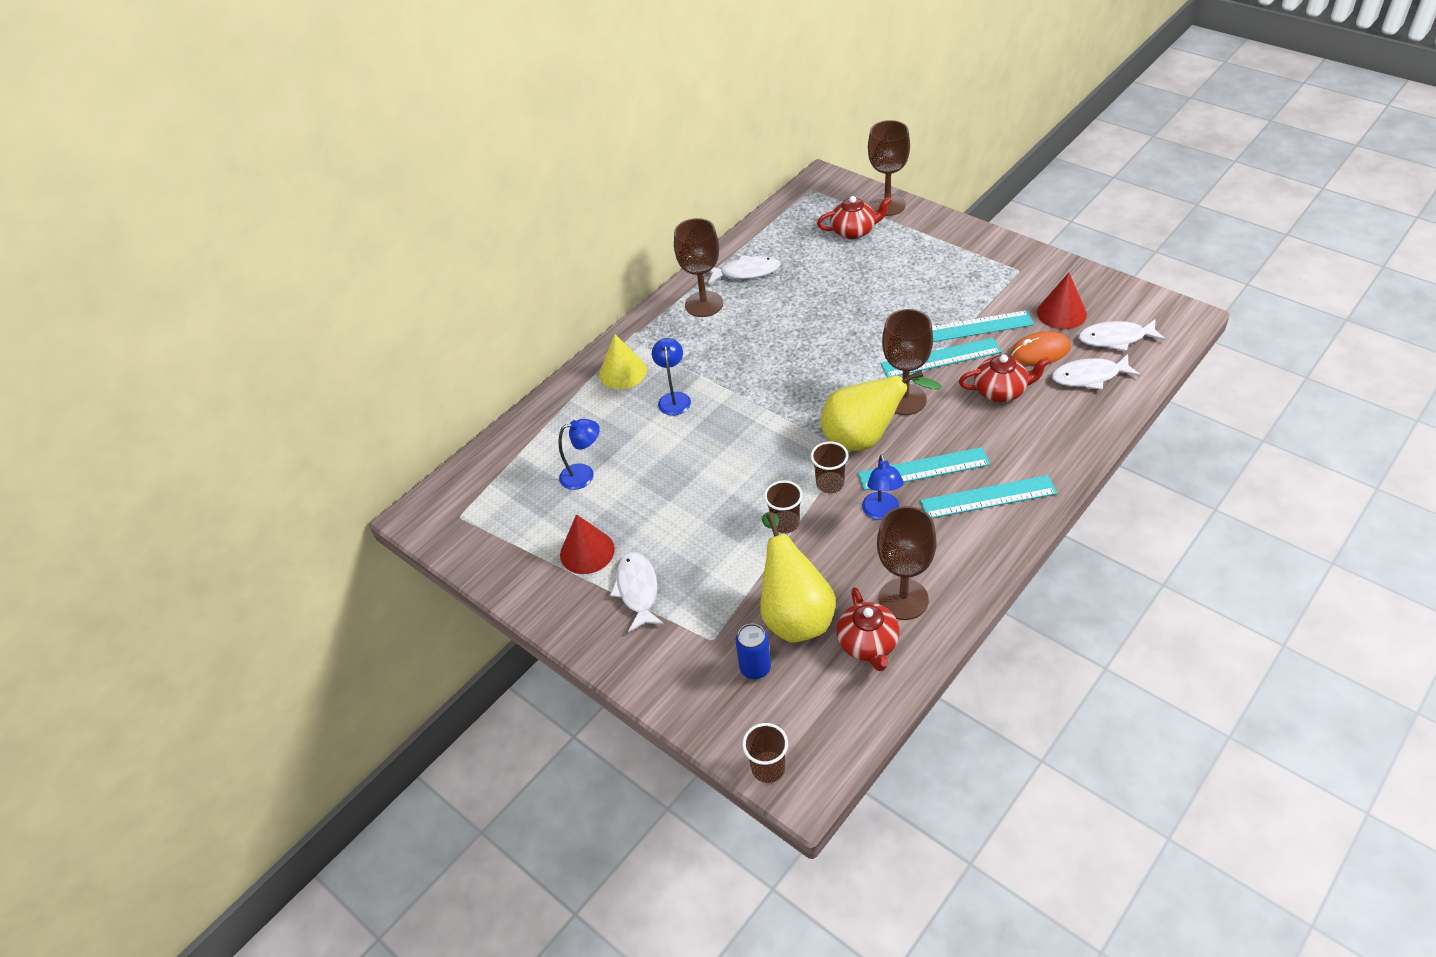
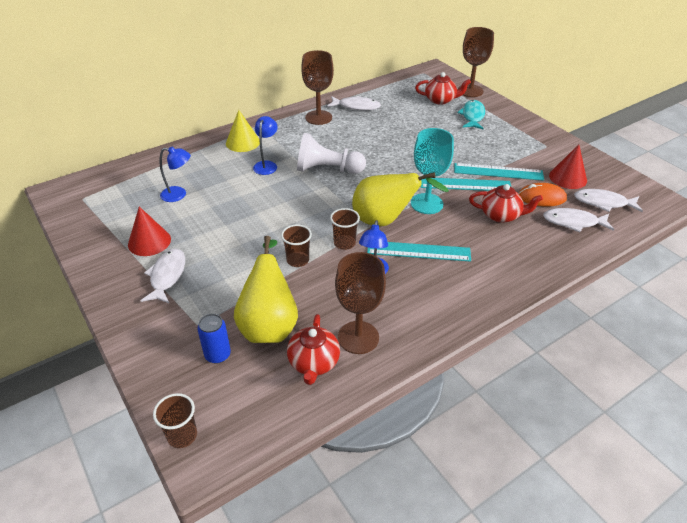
camera: 10 degrees right, 5 degrees down
brown goblet [882,309,933,415] -> turquoise goblet [411,128,454,214]
turquoise ruler [920,475,1057,518] -> none
none -> white pawn [297,133,366,174]
none -> turquoise fish [457,100,485,129]

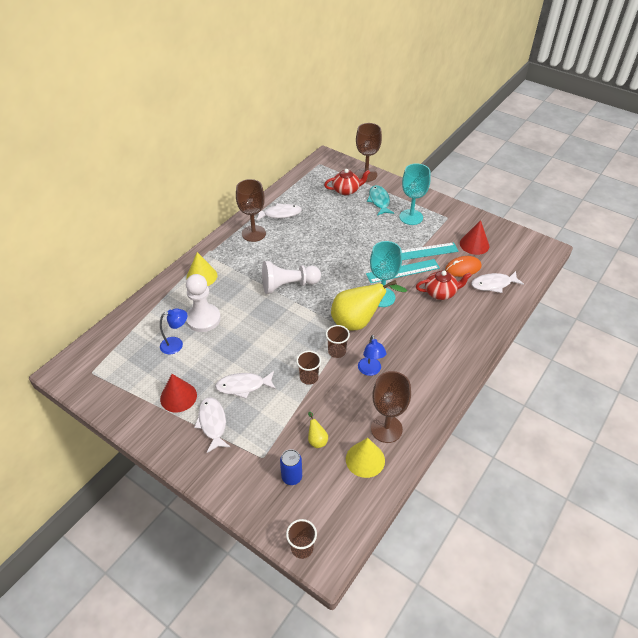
camera: 20 degrees left, 5 degrees up
yellow pear [234,236,298,343] -> yellow pear [308,412,328,448], size x0.42
blue lamp [253,116,278,175] -> none
red teapot [287,314,340,385] -> yellow cone [346,438,385,478]
turquoise ruler [367,242,471,262] -> none
white fish [574,189,643,212] -> white fish moved to [215,371,276,399]
none -> white pawn [186,274,221,332]
none -> turquoise goblet [399,163,431,225]

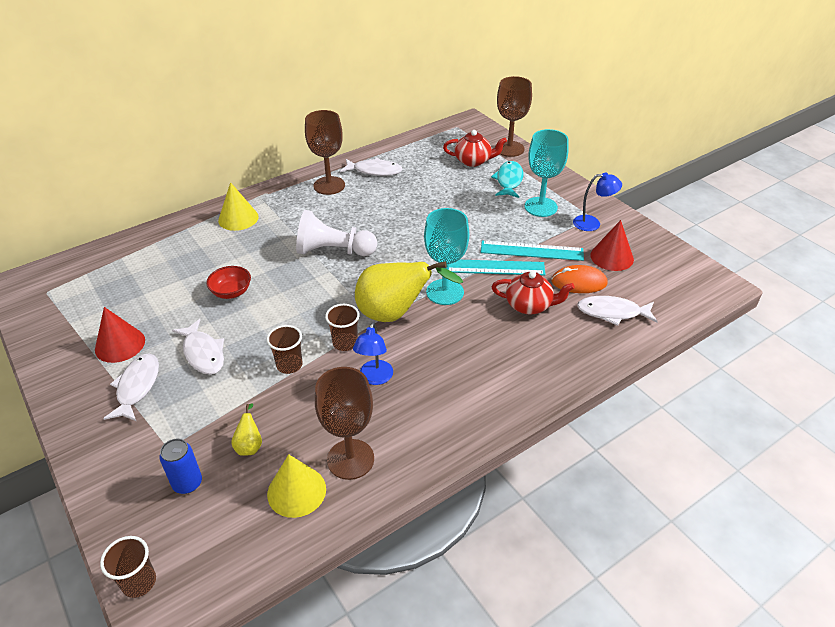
camera: 20 degrees right, 5 degrees down
blue lamp [160,308,187,354] -> blue lamp moved to [573,172,622,231]
white pawn [186,274,221,332] -> none
white fish [215,371,276,399] -> white fish turned 135 degrees counterclockwise [172,319,224,375]
none -> red bowl [206,266,251,299]

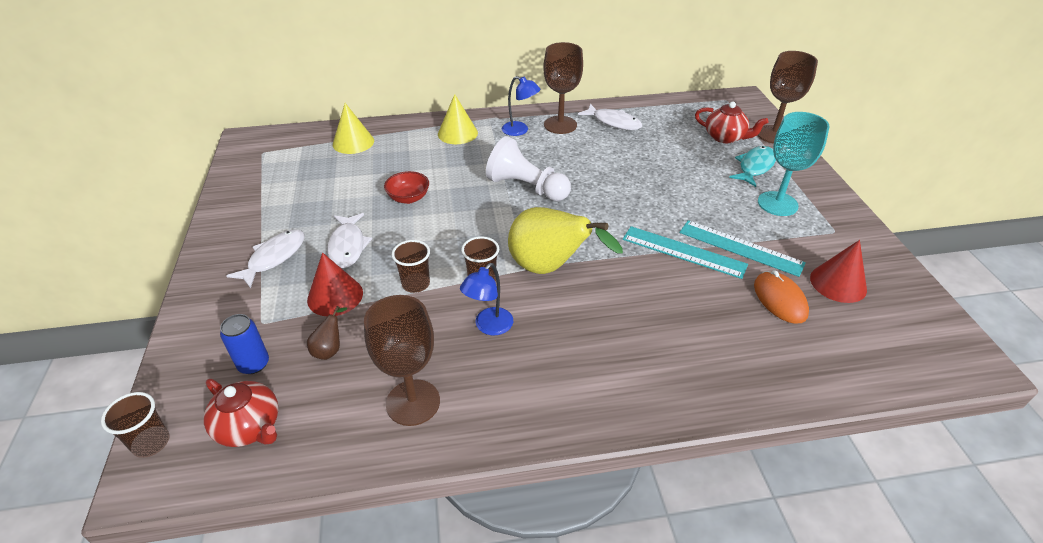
camera: 25 degrees right, 0 degrees up
red cone [95,307,145,363] -> red cone moved to [307,252,363,316]
yellow pear [231,403,262,456] -> brown pear [307,306,347,360]
yellow cone [267,454,326,518] -> yellow cone moved to [333,103,374,154]
turquoise goblet [424,208,469,305] -> none
red teapot [492,271,575,314] -> red teapot moved to [204,379,278,447]
orange mouse [551,265,608,293] -> orange mouse turned 45 degrees clockwise [754,270,809,324]
blue lamp [573,172,622,231] -> blue lamp moved to [502,76,541,136]
white fish [577,296,658,326] -> none

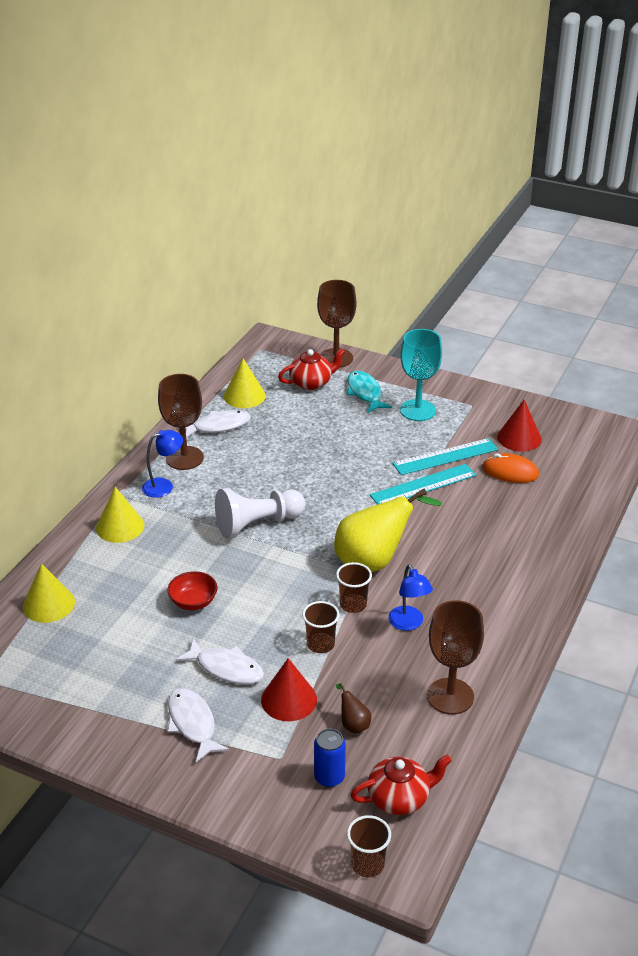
camera: 55 degrees left, 5 degrees down
none -> yellow cone [224,359,266,408]

